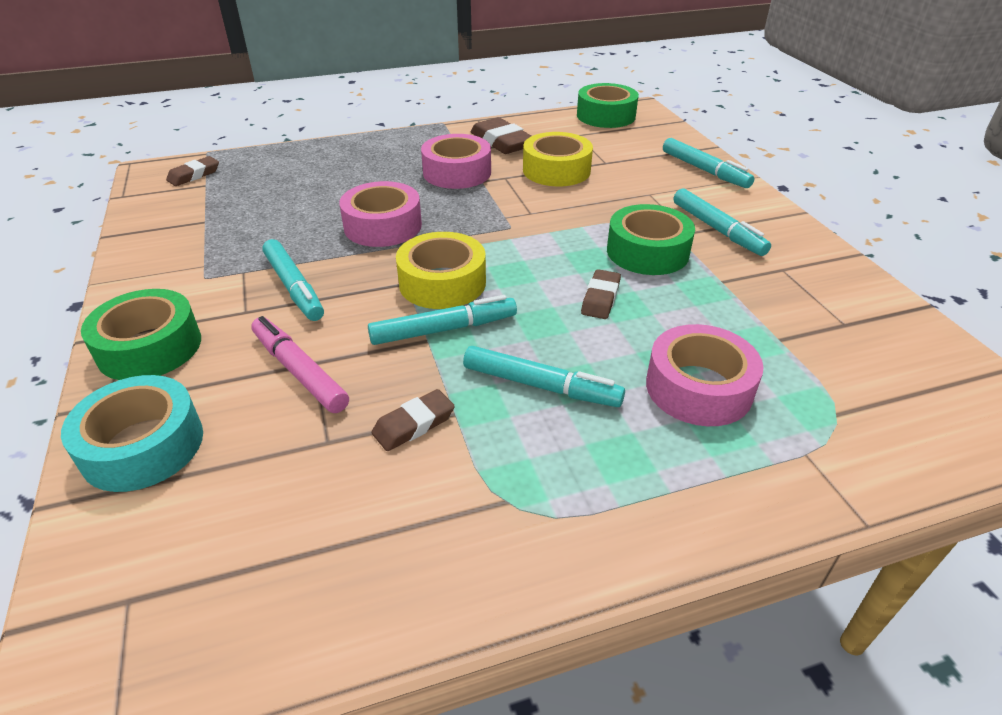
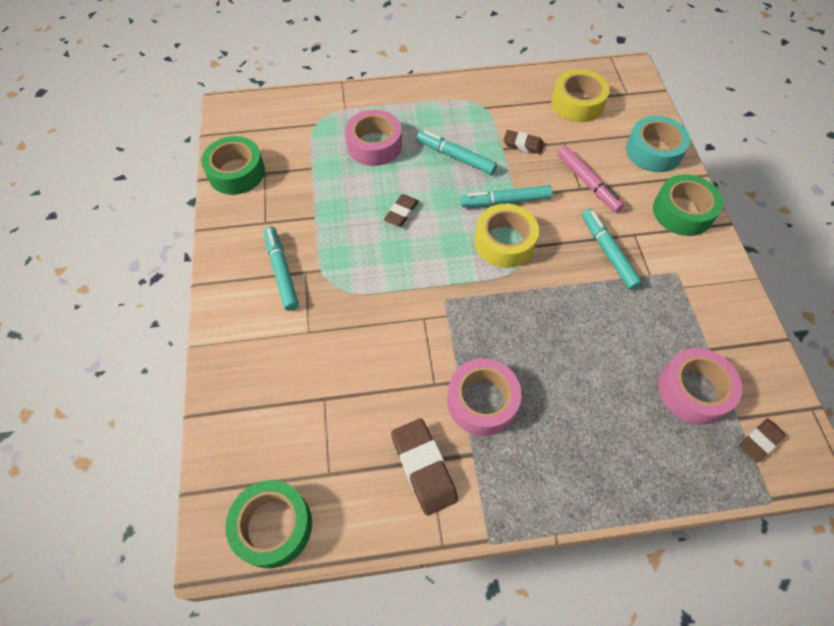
camera: 170 degrees left, 20 degrees up
pink tape [339,181,422,247] -> pink tape moved to [658,348,742,424]
brown eraser [372,389,455,451] -> brown eraser turned 45 degrees clockwise [503,130,544,154]
yellow tape [523,132,593,186] -> yellow tape moved to [551,69,610,122]
green tape [607,204,695,275] -> green tape moved to [201,136,265,195]
turquoise marker [663,138,755,188] -> none

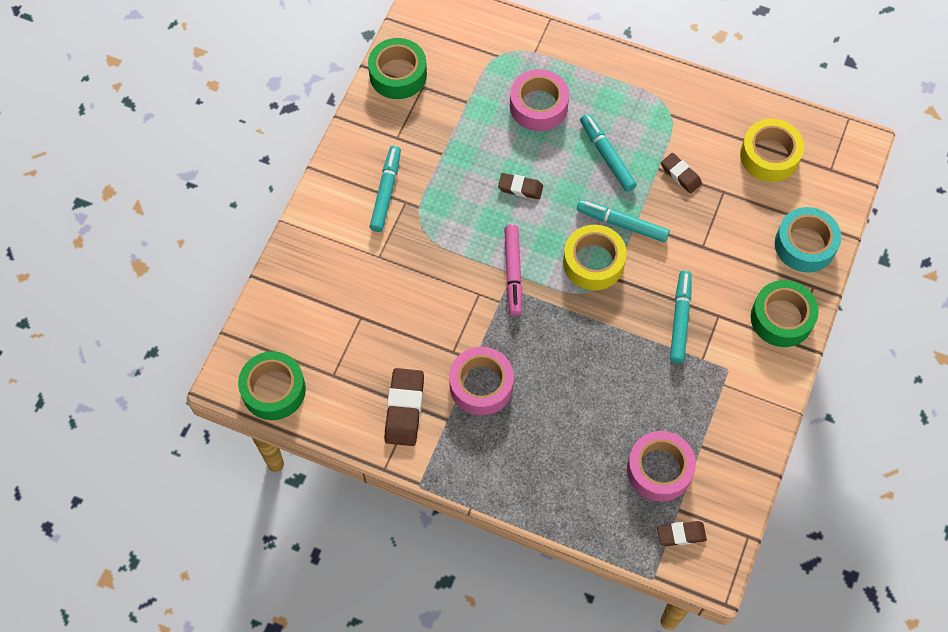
camera: 30 degrees right, 5 degrees up
brown eraser [384,194,419,227] -> brown eraser turned 45 degrees clockwise [498,173,543,200]
pink marker [557,146,624,212] -> pink marker moved to [504,224,522,316]

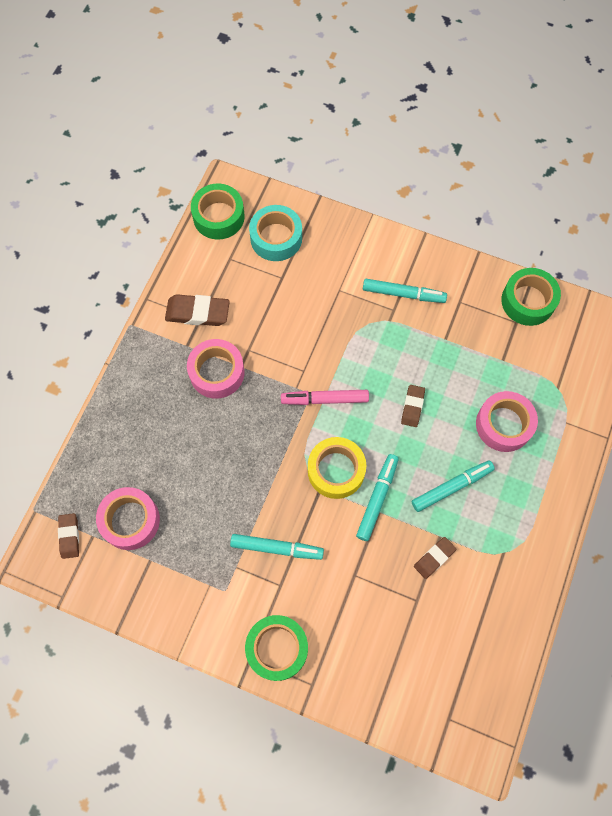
camera: 90 degrees right, 5 degrees up
yellow tape [740,119,804,182] -> none
turquoise tape [775,207,841,273] -> turquoise tape moved to [249,205,302,261]

